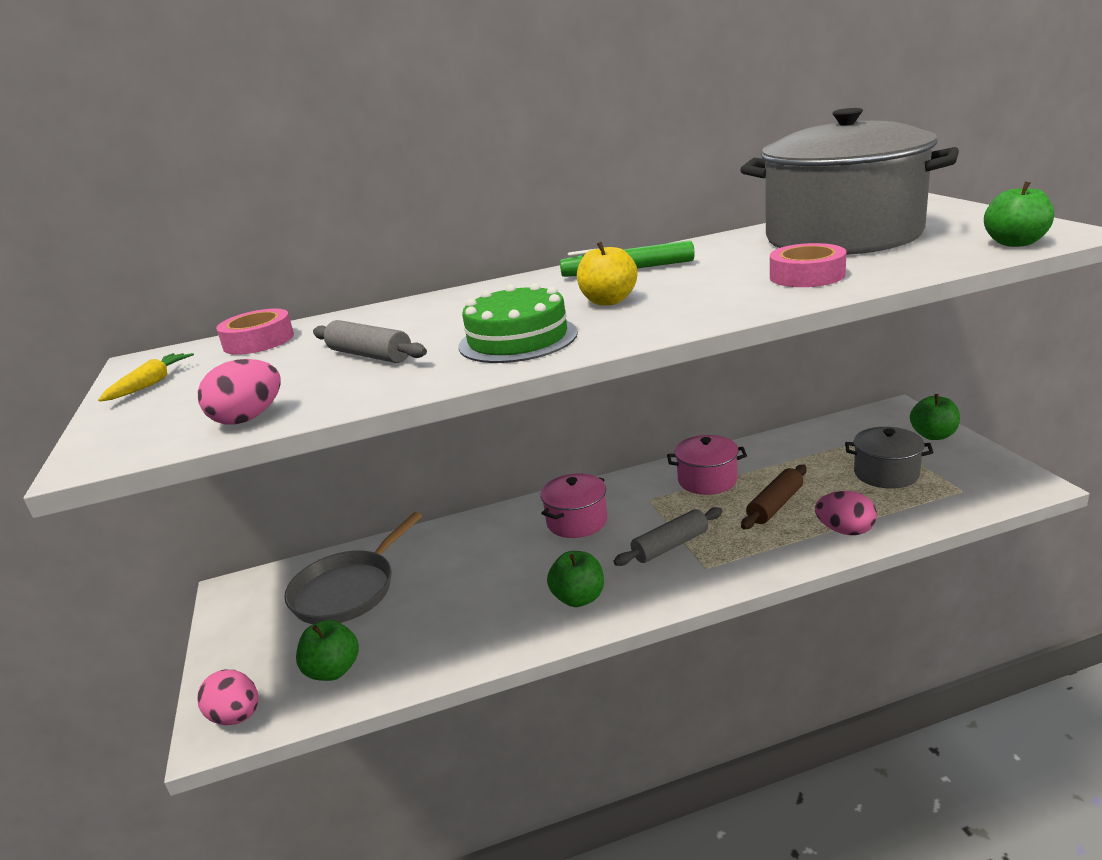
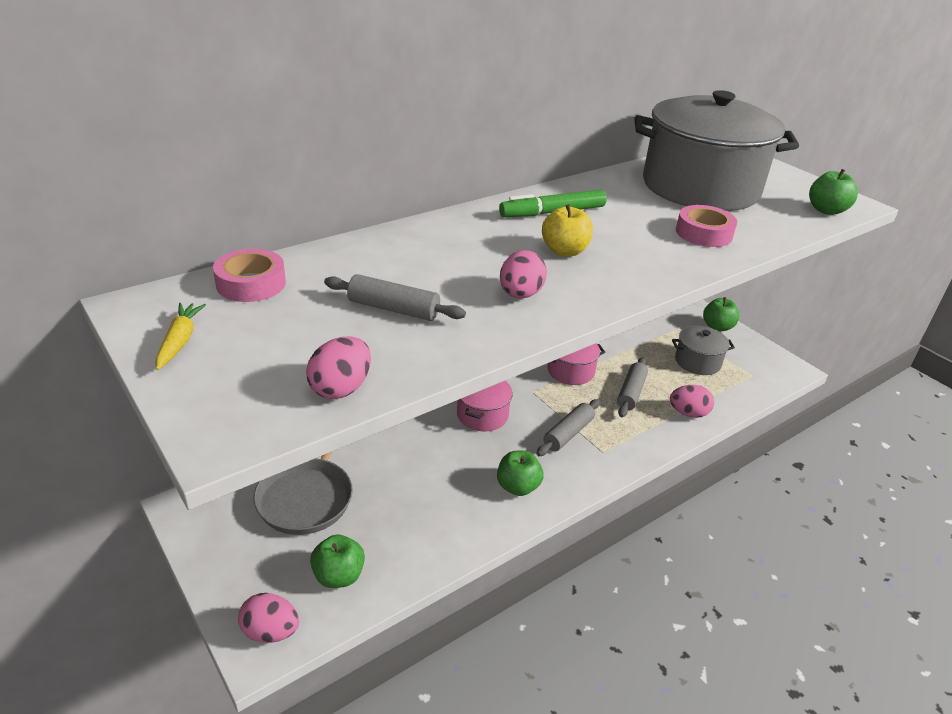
camera: 25 degrees left, 10 degrees up
green cake [458,283,578,363] -> pink egg [500,250,547,299]
brown rolling pin [741,465,807,529] -> grey rolling pin [617,357,648,417]

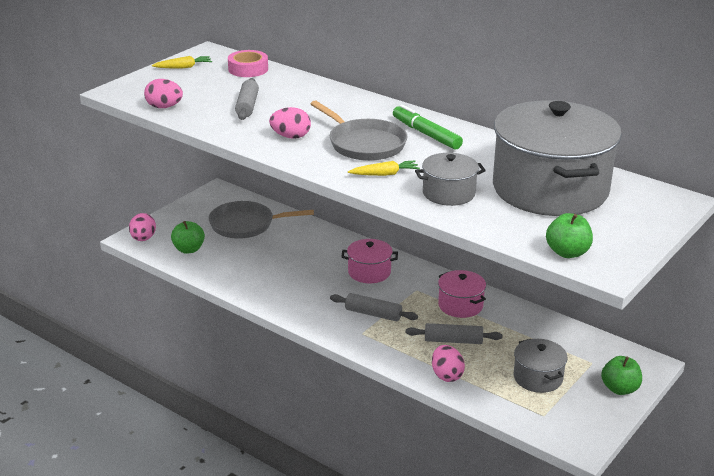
camera: 75 degrees right, 5 degrees down
green apple [497,451,544,496] -> none
yellow apple [542,204,593,257] -> grey pan [310,101,408,161]
pink tape [676,205,737,247] -> grey pot [415,153,486,206]
none -> yellow carrot [348,160,420,176]

